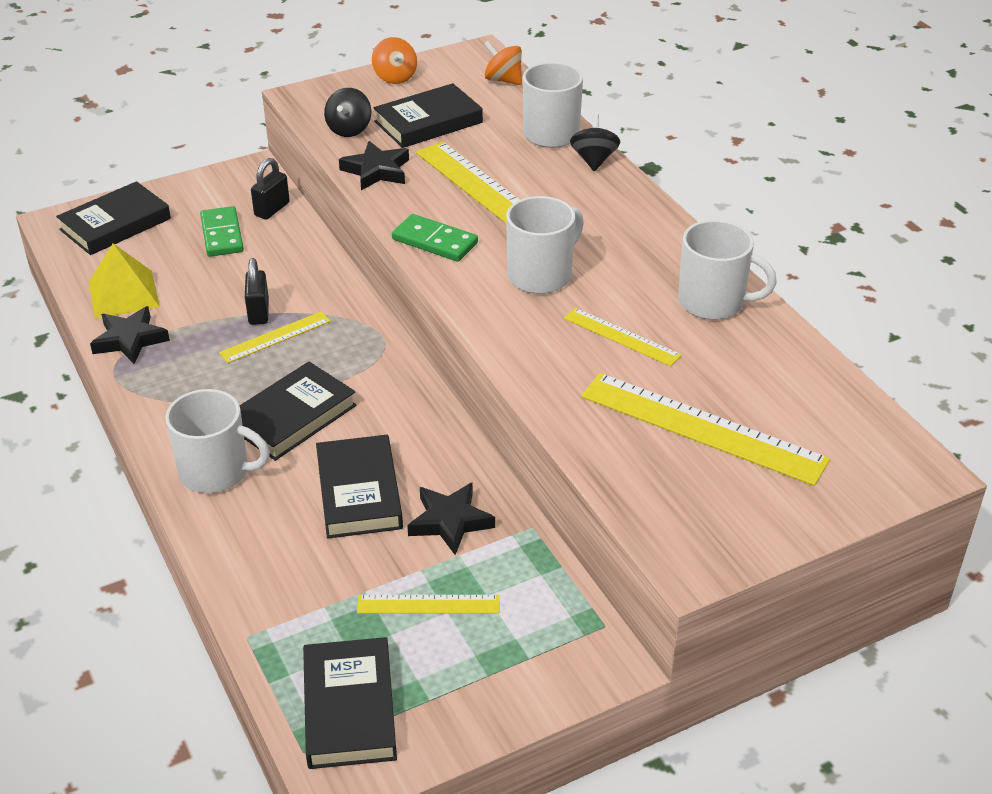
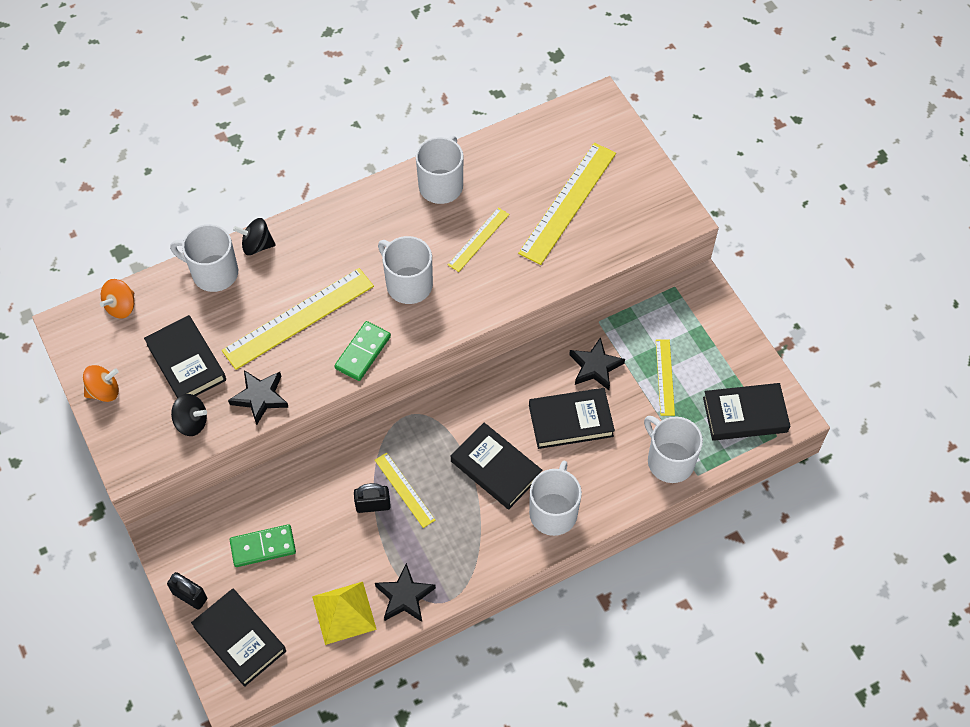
camera: 90 degrees left, 20 degrees up
black padlock [251,158,290,220] -> black padlock moved to [167,572,207,610]
none -> white mug [644,416,703,483]

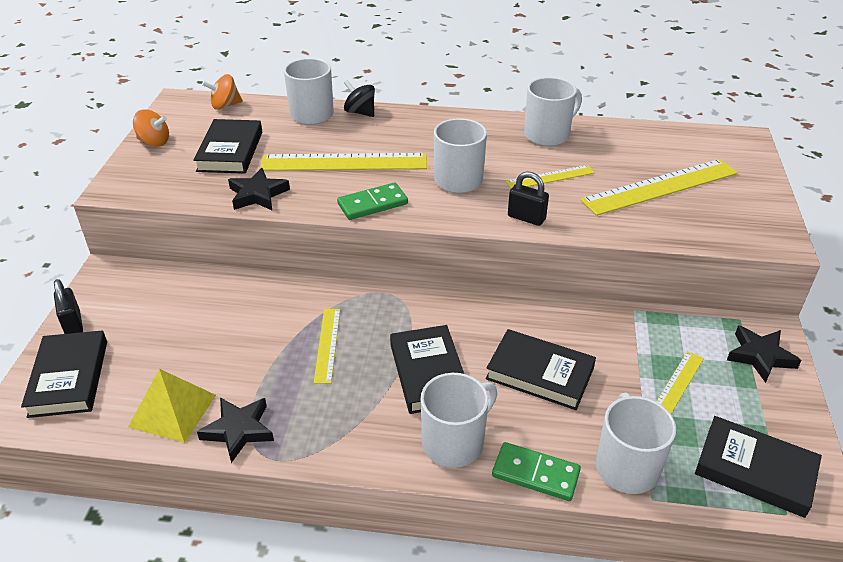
camera: 35 degrees right, 20 degrees down
black spinning top [171,394,207,436] -> none
green domino [230,524,296,567] -> green domino moved to [492,442,581,501]
black padlock [354,483,391,513] -> black padlock moved to [508,171,549,226]
black star [569,337,625,390] -> black star moved to [727,325,802,383]

